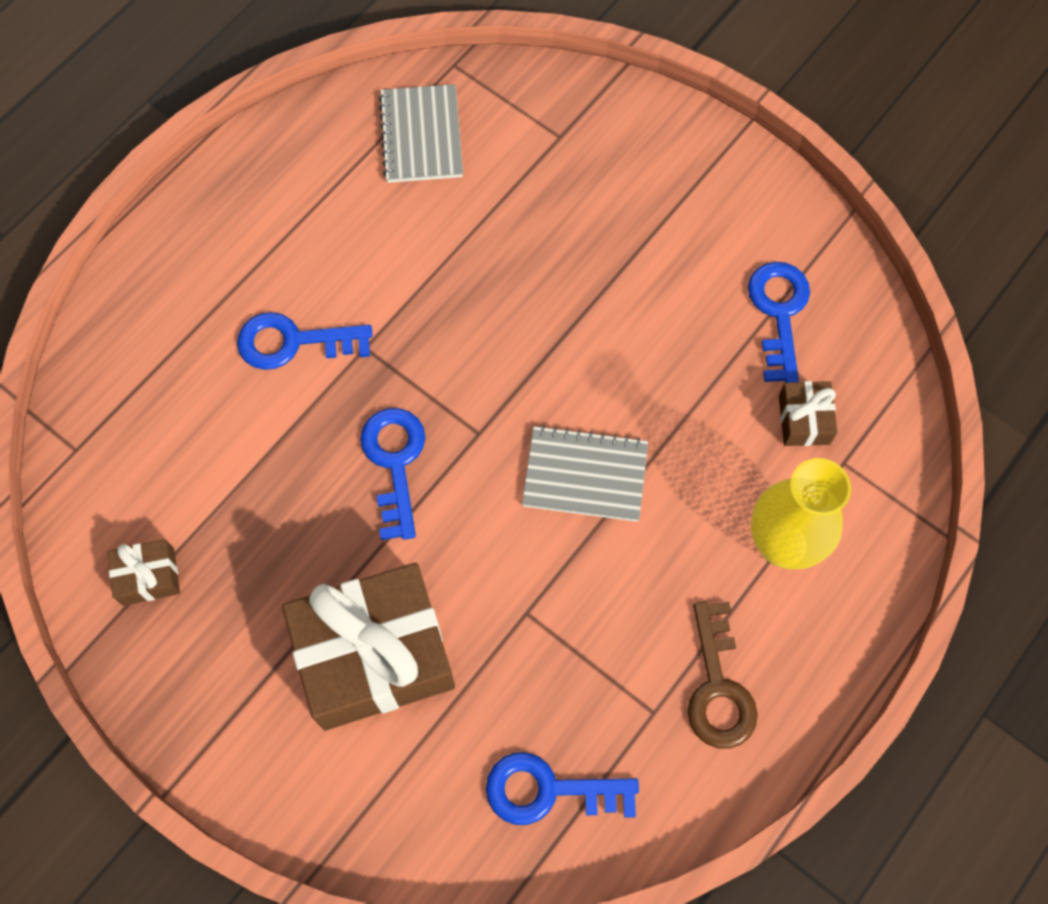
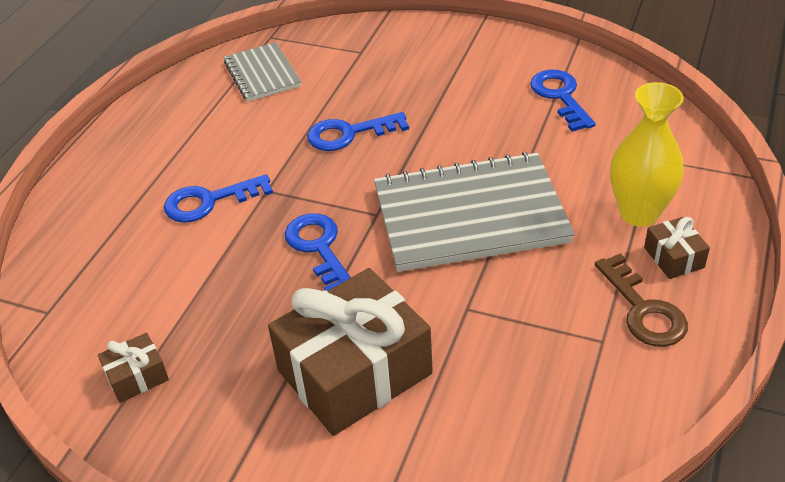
camera: 15 degrees left, 25 degrees down
blue key [486,752,639,825] -> blue key moved to [307,112,409,151]
grey notebook [522,425,648,522] -> grey notebook [374,152,575,272], size x1.85
brown gift [779,381,838,446] -> brown gift moved to [644,217,710,279]

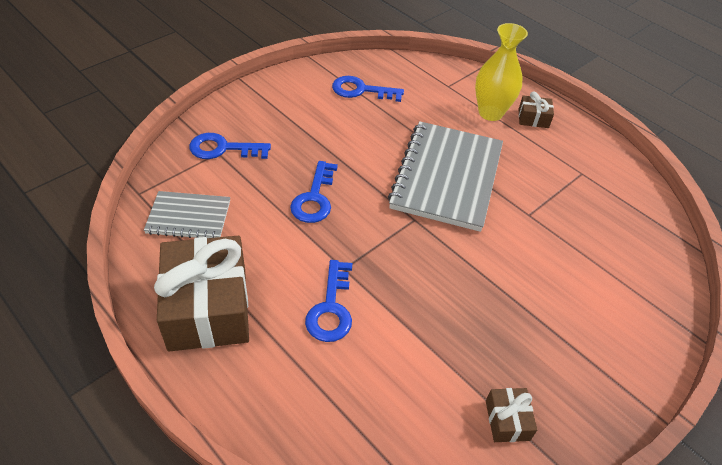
camera: 70 degrees left, 5 degrees up
brown gift [268,268,433,436] -> brown gift moved to [154,236,249,351]
blue key [285,213,351,291] -> blue key moved to [189,133,271,159]
brown key [595,253,688,347] -> none

